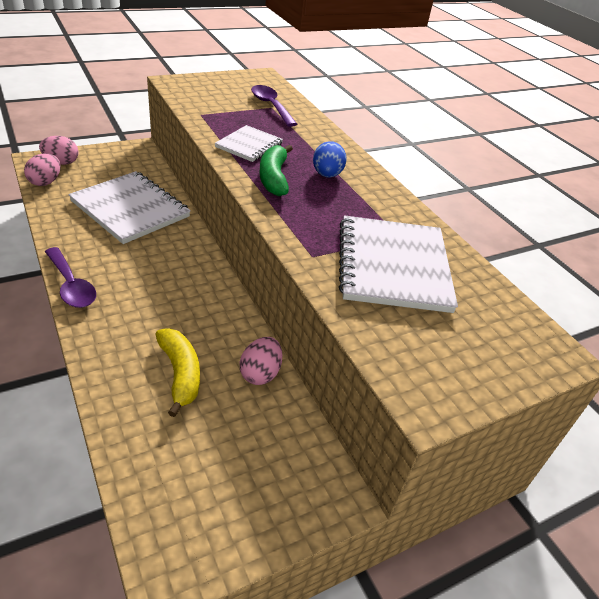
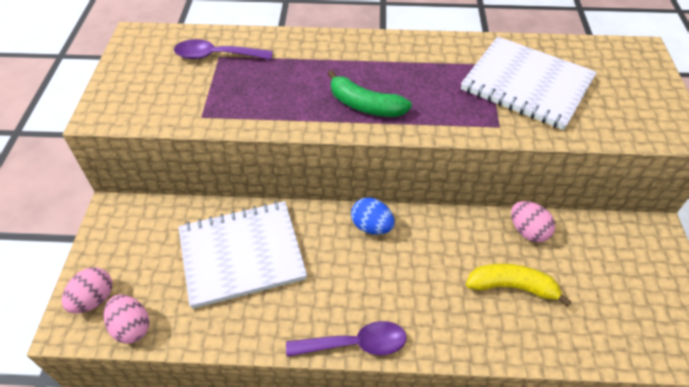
camera: 55 degrees left, 10 degrees up
white notebook [215,125,283,162] -> none
blue egg [313,141,347,177] -> blue egg moved to [351,197,395,235]

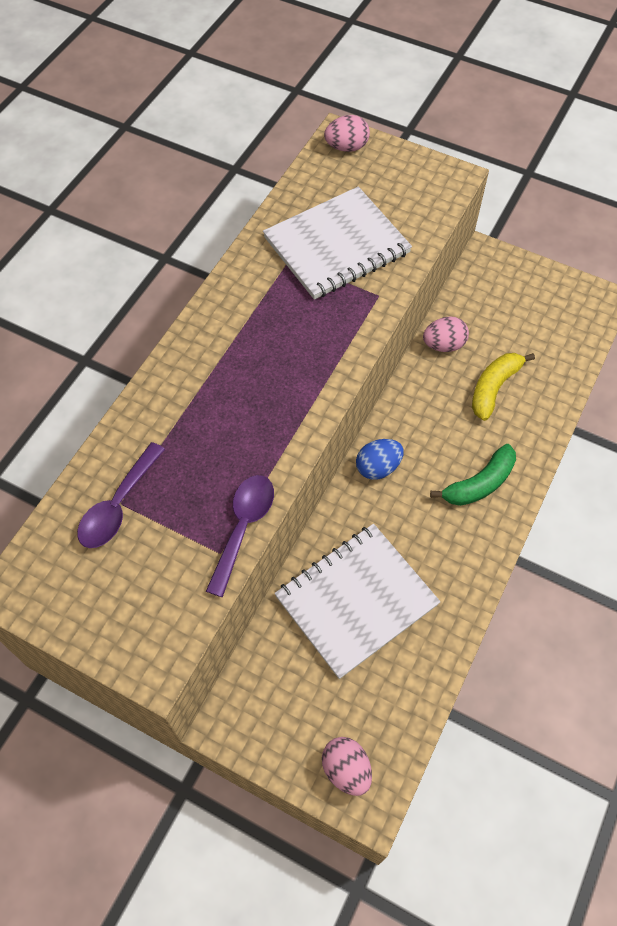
camera: 65 degrees left, 10 degrees up
pink egg [104,294,149,344] -> pink egg moved to [324,115,370,152]
white notebook [178,201,307,309] -> white notebook turned 45 degrees clockwise [274,524,440,679]
purple spoon [286,321,406,357] -> purple spoon moved to [206,475,274,597]
green banana [328,70,412,117] -> green banana moved to [430,444,516,506]

